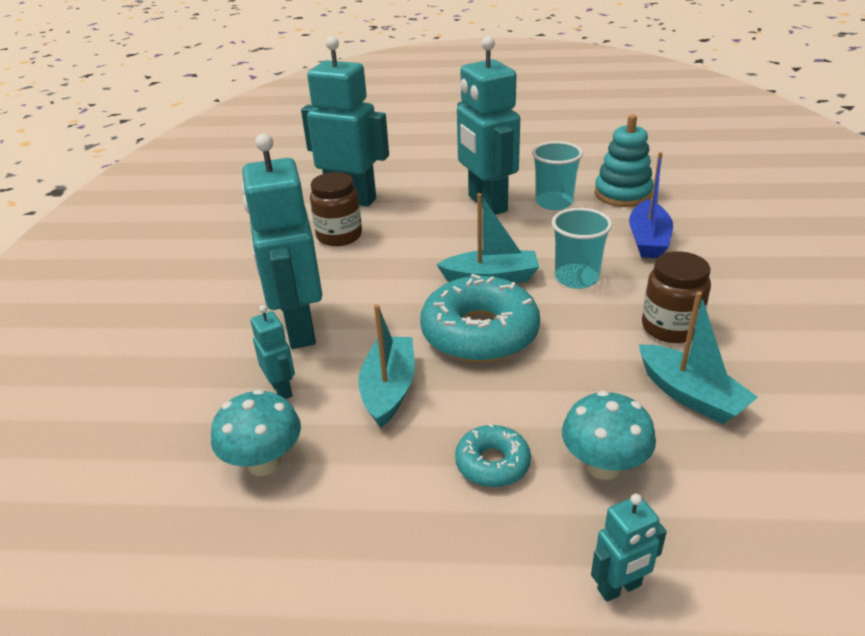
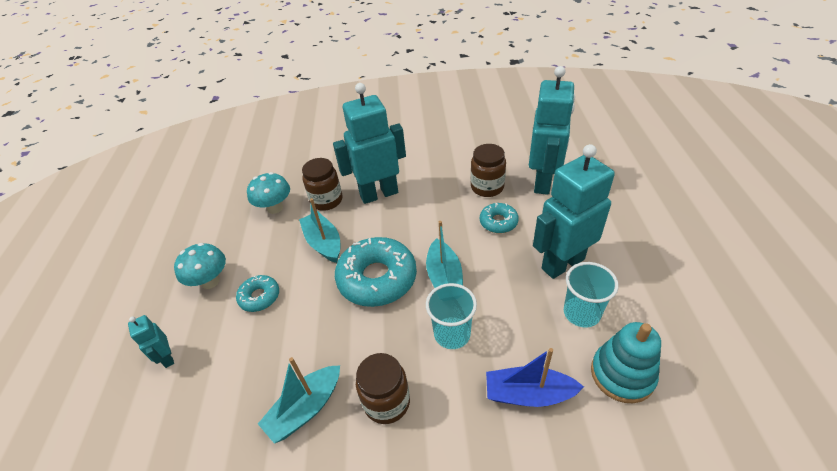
camera: 85 degrees right, 10 degrees up
turquoise robot [250,305,295,399] -> brown jar [302,158,342,211]
turquoise boat [358,304,415,428] -> turquoise boat turned 120 degrees counterclockwise [299,198,340,263]
turquoise mushroom [562,391,656,480] -> turquoise mushroom moved to [174,243,226,289]
none -> turquoise donut [480,203,519,233]

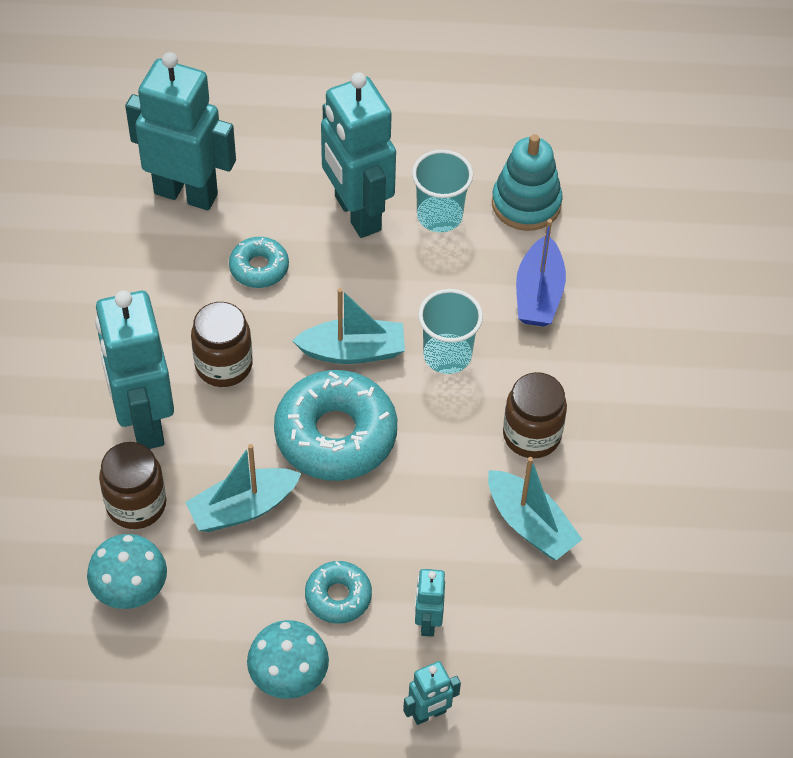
camera: 90 degrees left, 10 degrees up
brown jar [471,144,506,197] -> brown jar moved to [191,302,253,387]
none -> turquoise robot [415,569,445,637]

